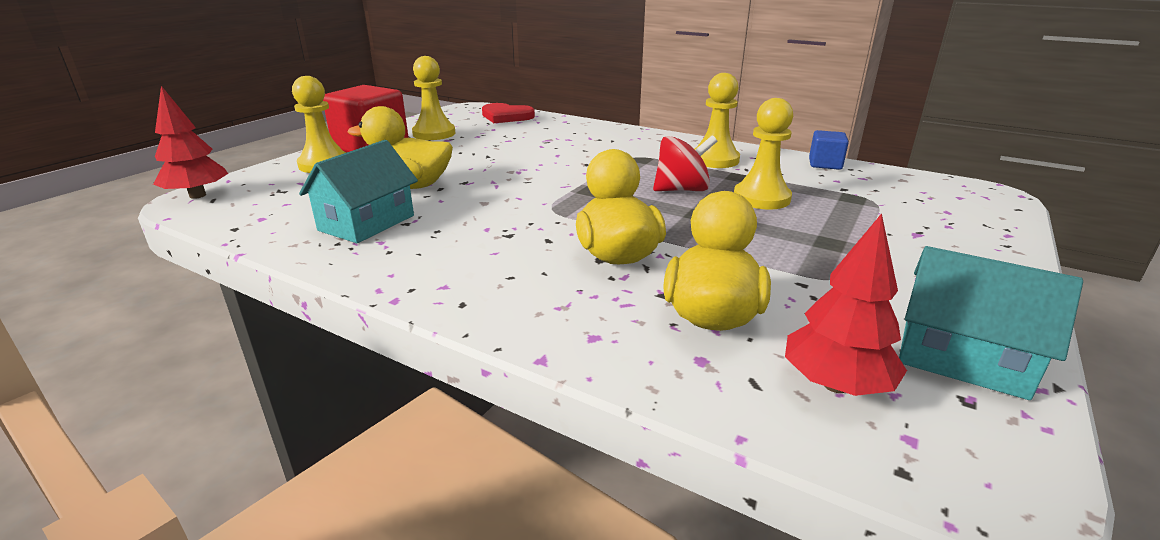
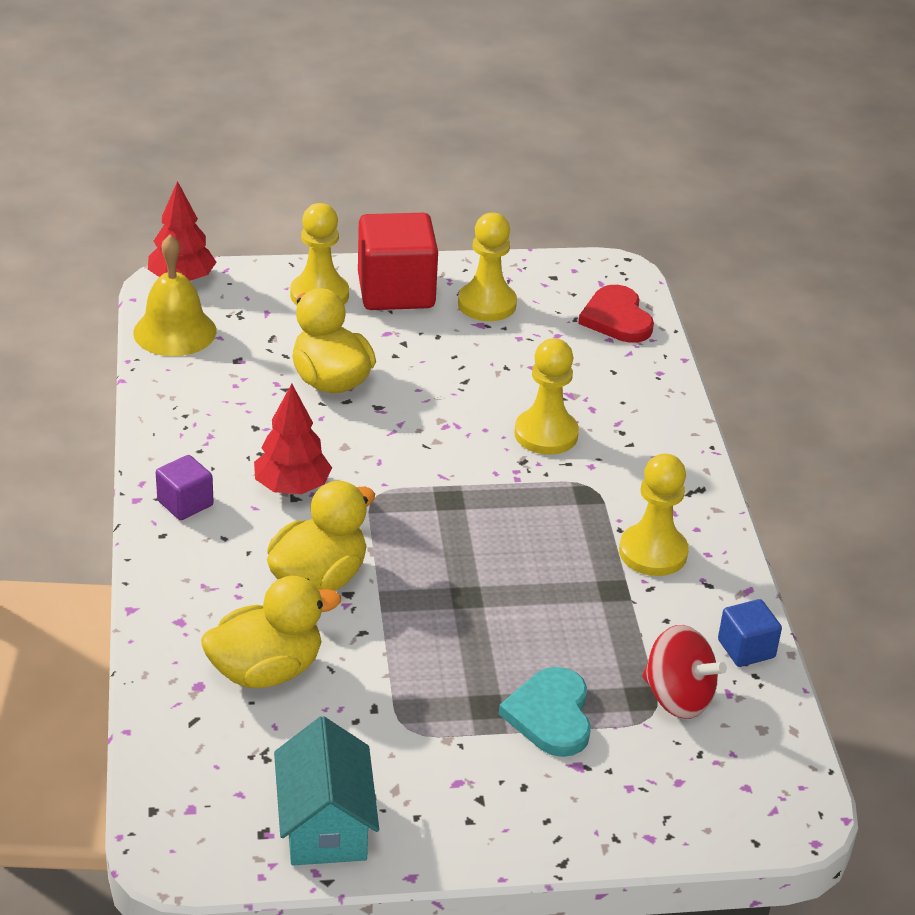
camera: 50 degrees right, 10 degrees up
turquoise house [299,140,418,243] -> none
red spinning top [653,135,717,191] -> red spinning top moved to [642,625,727,719]
yellow pawn [734,98,793,210] -> yellow pawn moved to [514,338,579,455]
red tree [785,213,907,396] -> red tree moved to [254,384,332,494]
none -> yellow bell [133,235,217,356]
none -> purple cube [156,455,214,520]
none -> turquoise heart [499,667,591,757]

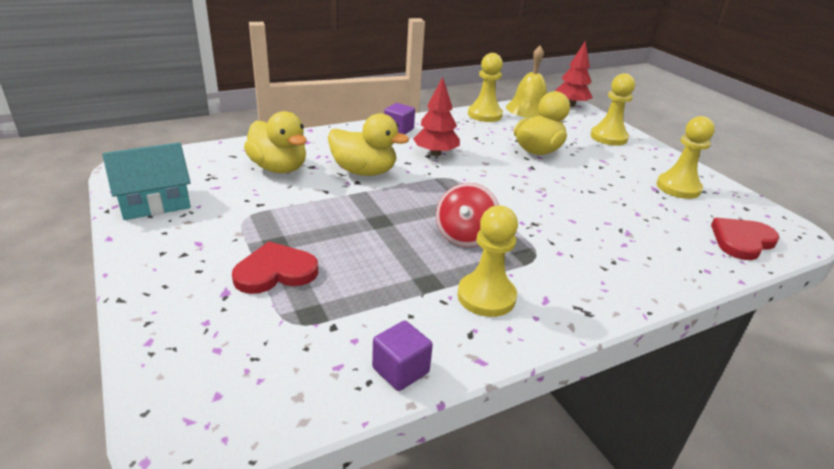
camera: 70 degrees right, 5 degrees down
red cube [358,213,438,310] -> none
turquoise heart [499,667,591,757] -> red heart [232,241,318,294]
yellow pawn [514,338,579,455] -> yellow pawn moved to [468,53,503,122]
red spinning top [642,625,727,719] -> red spinning top moved to [436,183,499,247]
blue cube [718,599,782,667] -> purple cube [372,320,433,391]

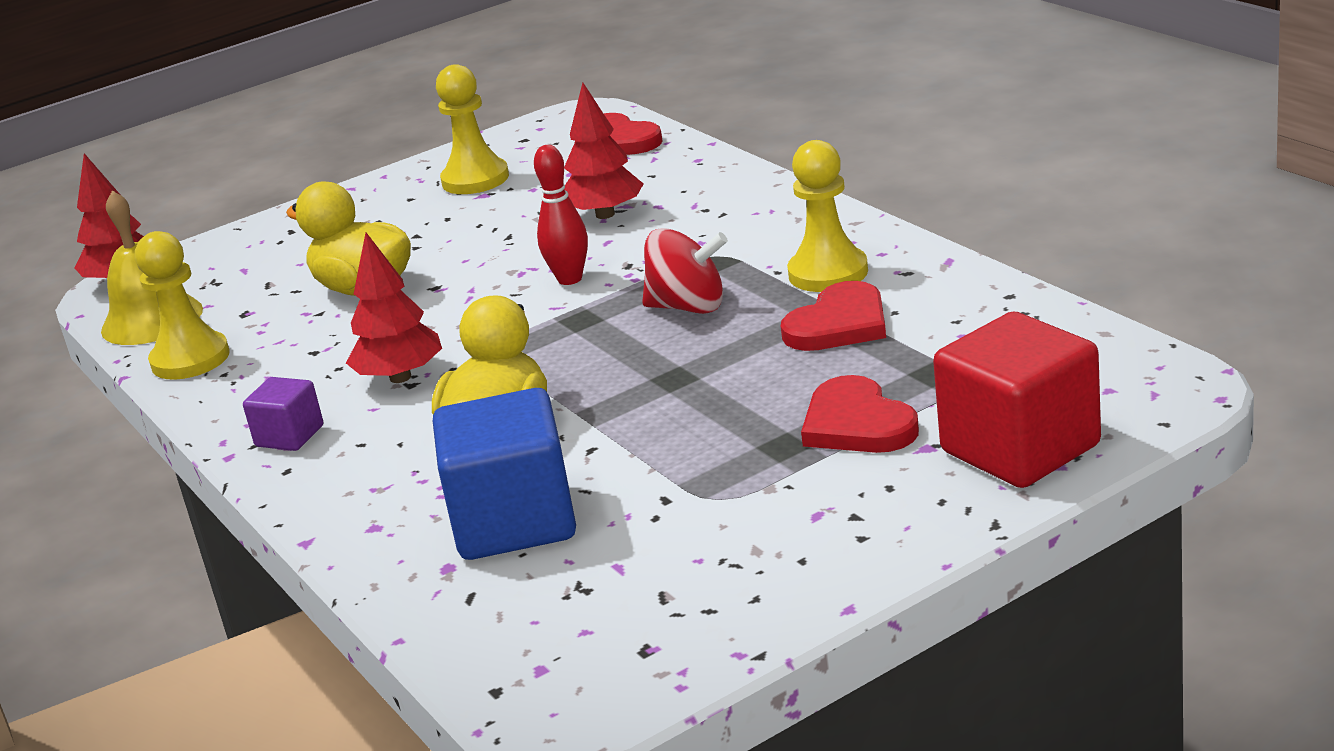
camera: 90 degrees left, 5 degrees down
turquoise house [102,142,191,220] -> none
yellow duck [244,111,307,173] -> blue cube [433,388,576,560]
purple cube [372,320,433,391] -> none
yellow pawn [591,73,635,146] -> none
none -> red bowling pin [534,145,588,285]
none -> red tree [564,82,643,219]
none -> red heart [781,281,886,351]
none -> red cube [933,312,1101,488]

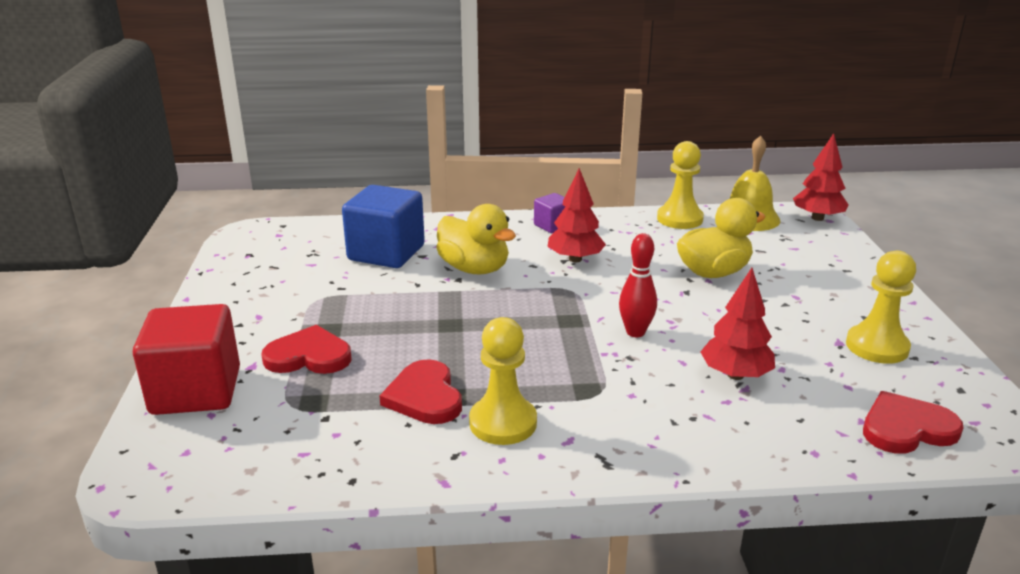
camera: 115 degrees right, 0 degrees up
red spinning top [642,228,728,314] -> none

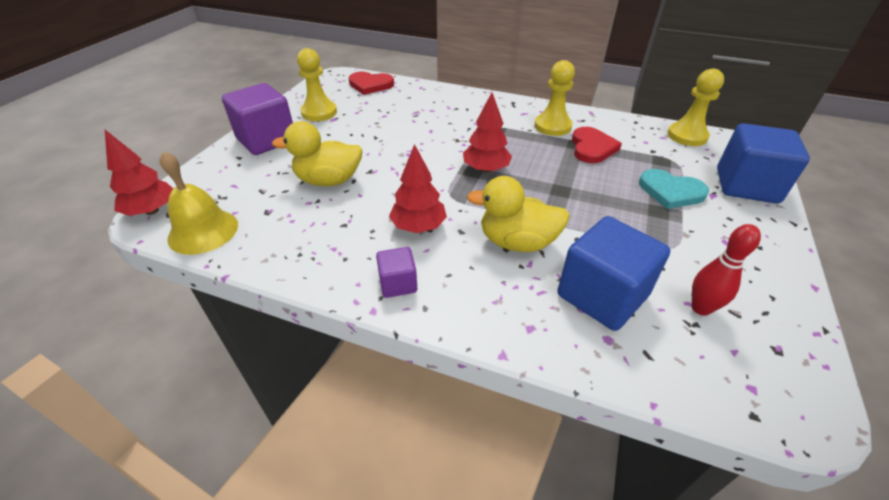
camera: 155 degrees left, 15 degrees up
red cube [133,304,240,415] -> blue cube [717,123,810,204]
red heart [261,325,351,374] -> turquoise heart [639,169,709,209]
yellow duck [436,204,516,275] -> yellow duck turned 60 degrees counterclockwise [467,176,570,252]
red bowling pin [619,233,657,337] -> red bowling pin moved to [692,224,761,316]
yellow pawn [657,141,704,229] -> yellow pawn moved to [667,69,724,146]
red tree [701,268,775,380] -> red tree moved to [463,92,512,173]
none -> purple cube [222,83,293,155]

